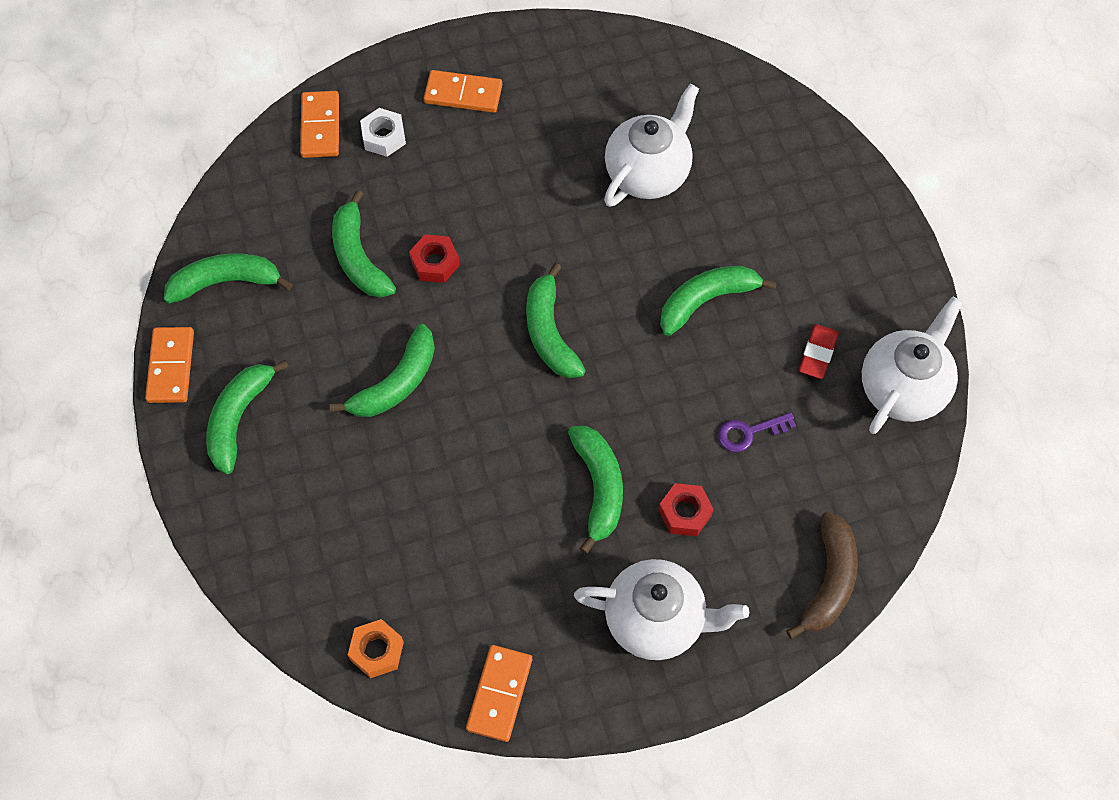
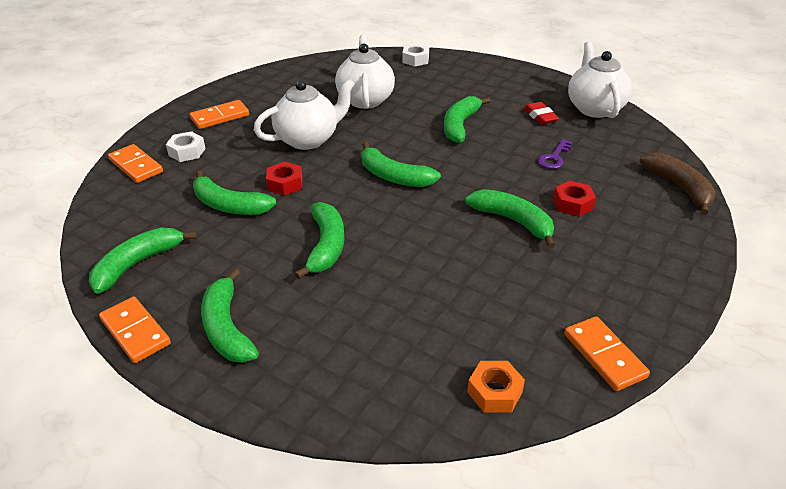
camera: 40 degrees left, 25 degrees down
white teapot [574,559,749,660] -> white teapot moved to [254,79,355,150]
none -> white nut [402,44,429,67]

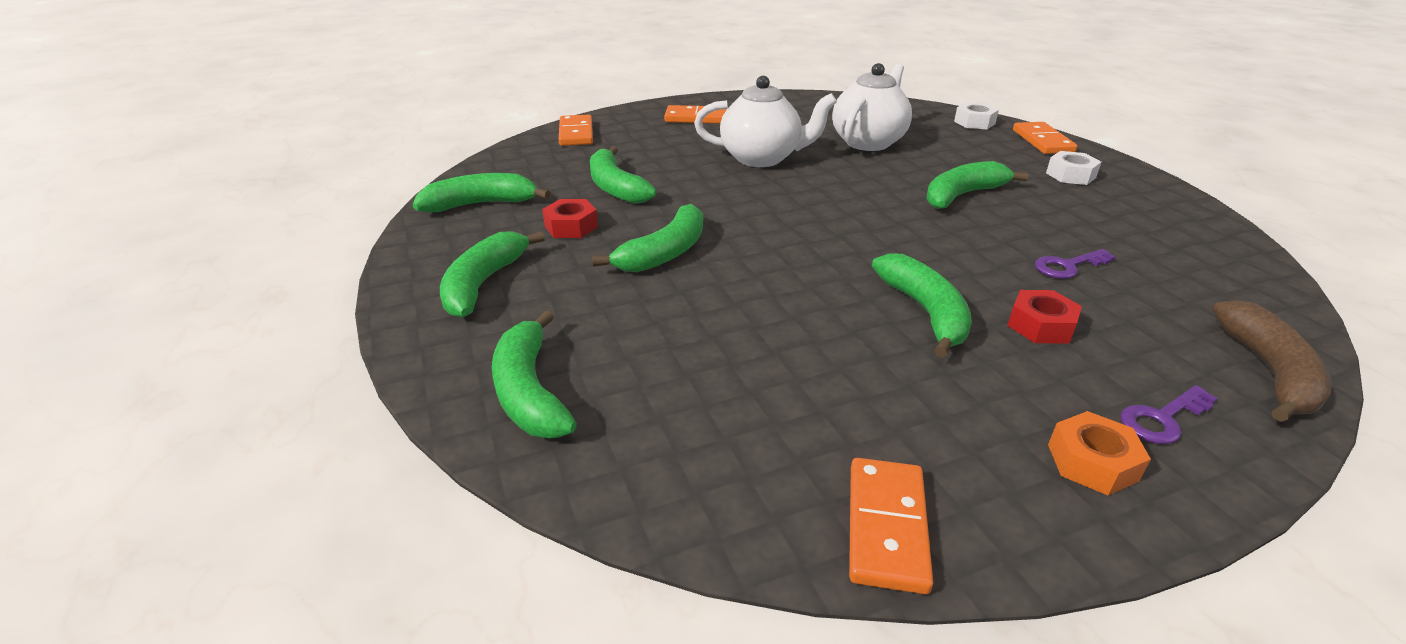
camera: 35 degrees right, 5 degrees down
orange domino [99,296,171,363] -> orange domino moved to [1013,122,1077,154]
white nut [166,131,206,162] -> white nut moved to [1046,151,1101,185]
red nut [266,162,302,196] -> red nut moved to [542,199,598,238]
green banana [362,142,441,187] -> green banana moved to [492,311,577,438]
orange nut [467,361,525,412] -> orange nut moved to [1048,411,1151,495]
red eraser [524,102,559,125] -> none
white teapot [568,42,632,118] -> none
none -> purple key [1120,385,1218,444]

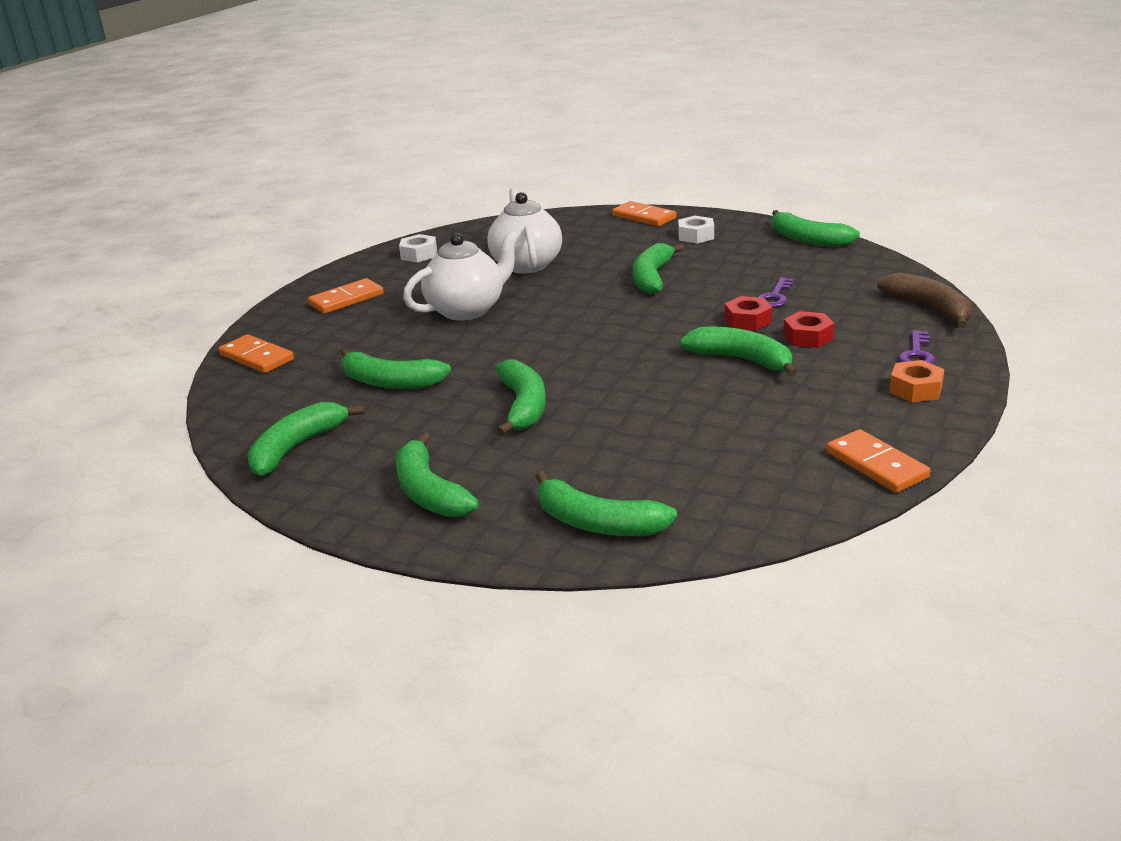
camera: 40 degrees left, 5 degrees down
red nut [542,199,598,238] -> red nut moved to [724,296,772,331]
white nut [954,102,999,129] -> white nut moved to [399,234,437,262]
none -> green banana [772,210,860,247]

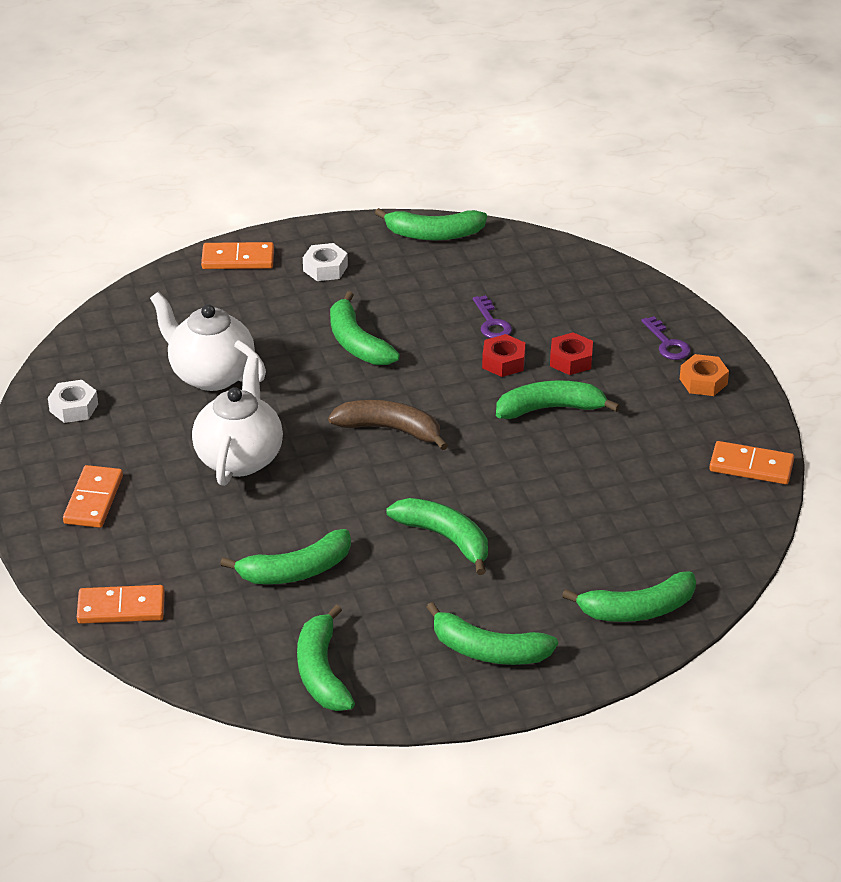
camera: 45 degrees left, 10 degrees up
brown banana [877,273,972,328] -> brown banana moved to [328,400,448,450]

